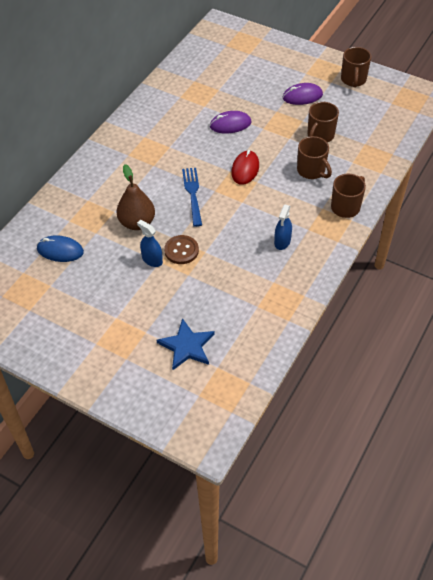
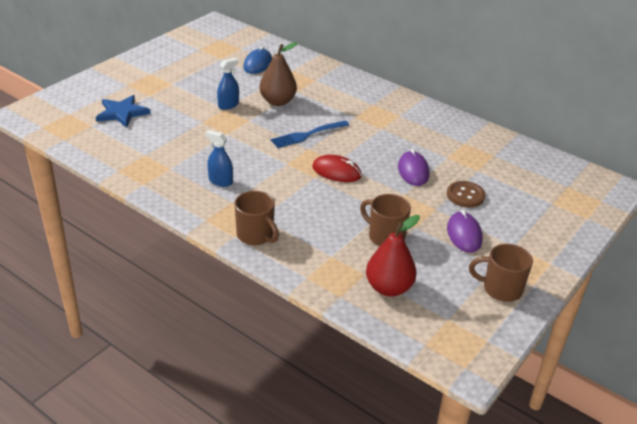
camera: 95 degrees right, 15 degrees down
brown button [164,235,199,264] -> brown button moved to [447,181,485,208]
blue fork [182,168,202,227] -> blue fork turned 150 degrees clockwise [271,120,349,148]
brown mug [297,136,332,179] -> none
none -> red pear [366,215,420,297]

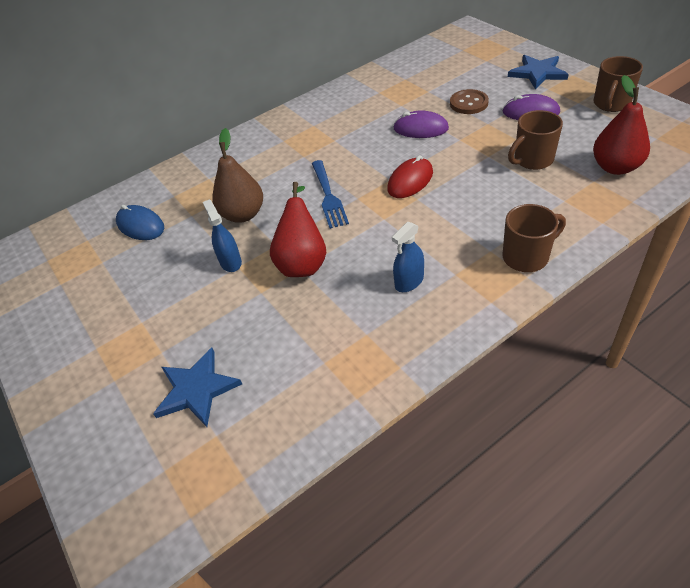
camera: 65 degrees left, 10 degrees up
none -> red pear [270,182,326,277]
none -> blue star [508,55,569,89]

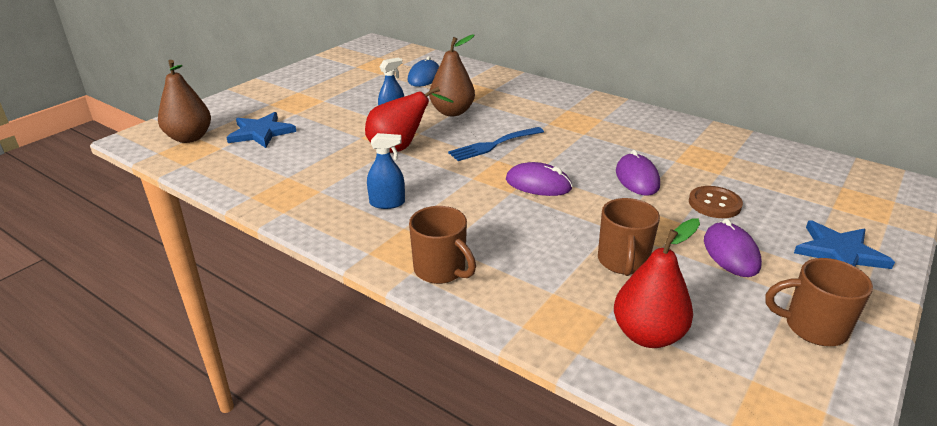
camera: 65 degrees right, 15 degrees down
red mouse [387,155,433,198] -> purple mouse [506,162,573,196]
blue spray bottle [392,222,424,292] -> blue spray bottle turned 150 degrees clockwise [367,133,405,209]
brown mug [508,110,563,170] -> brown mug turned 120 degrees counterclockwise [598,198,660,276]
none -> brown pear [158,60,211,143]

